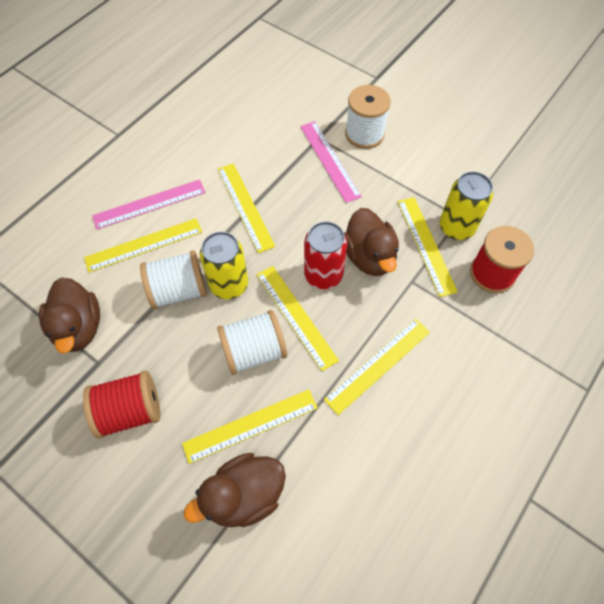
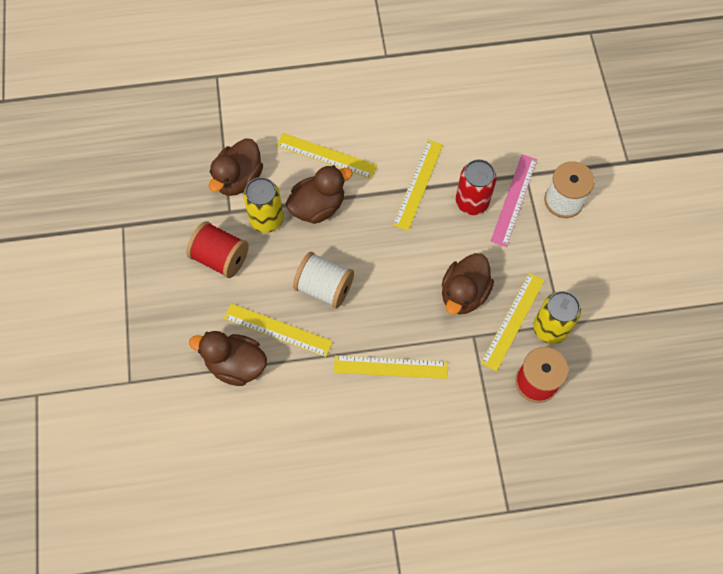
camera: 45 degrees right, 5 degrees up
pink ruler [92,180,205,229] -> none
white spool [140,250,207,309] -> brown duck [286,165,353,224]
yellow can [200,232,248,299] -> yellow can moved to [243,177,284,233]
yellow ruler [257,266,339,371] -> none
red can [304,222,347,289] -> red can moved to [456,159,497,215]

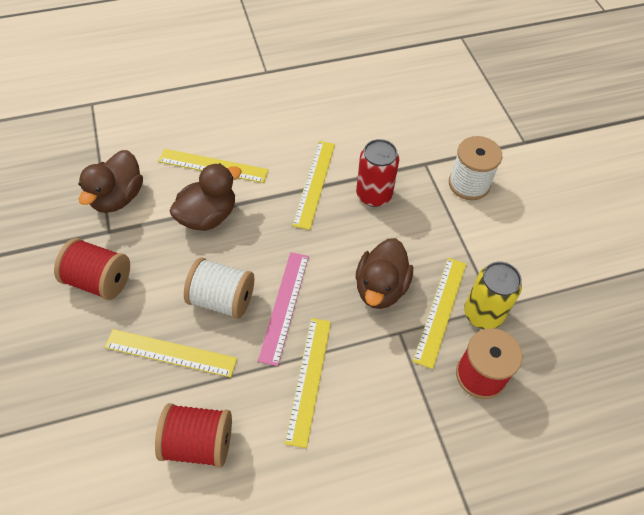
camera: 10 degrees left, 10 degrees down
brown duck [189,331,267,386] -> none
yellow can [243,177,284,233] -> none
yellow ruler [334,355,448,379] -> yellow ruler turned 75 degrees counterclockwise [285,318,331,448]
pink ruler [491,154,537,247] -> pink ruler moved to [258,252,309,366]
none -> red spool [155,403,232,468]

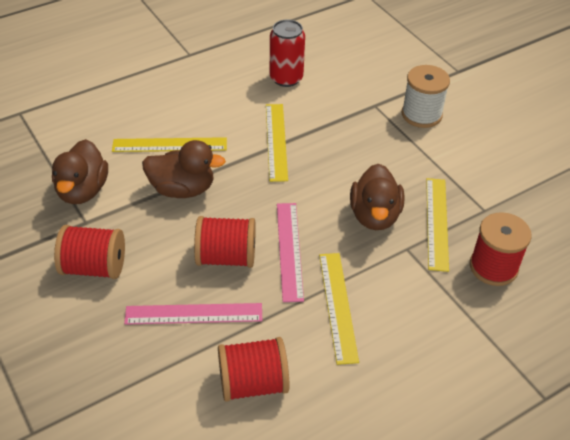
camera: 15 degrees left, 10 degrees down
yellow ruler [105,329,237,377] -> pink ruler [124,303,262,325]
brown duck [170,163,242,231] -> brown duck turned 60 degrees clockwise [142,140,226,198]
white spool [184,257,254,319] -> red spool [194,216,256,268]
red can [356,139,399,207] -> red can moved to [270,19,305,87]
yellow can [464,262,522,329] -> none

